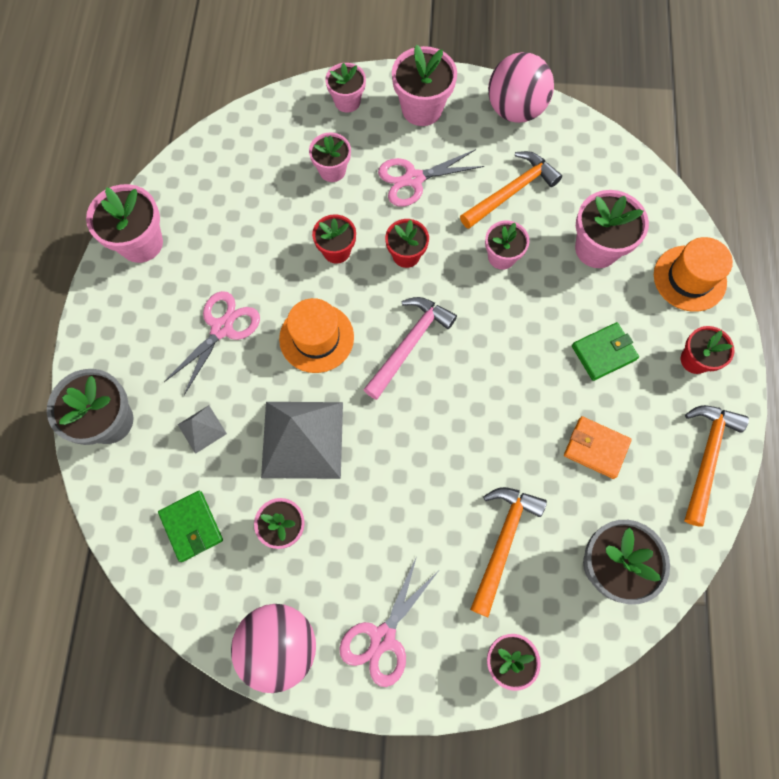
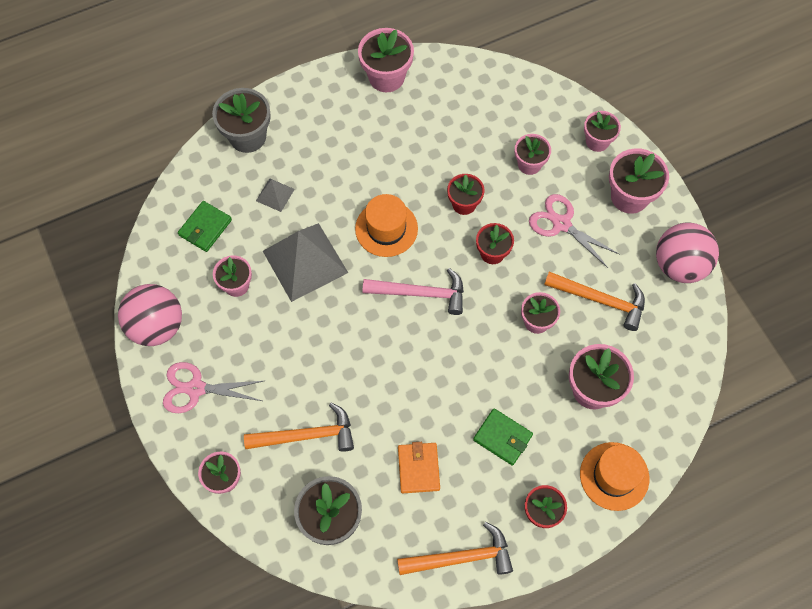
camera: 60 degrees right, 5 degrees down
pink scissors [164,291,260,395] -> none

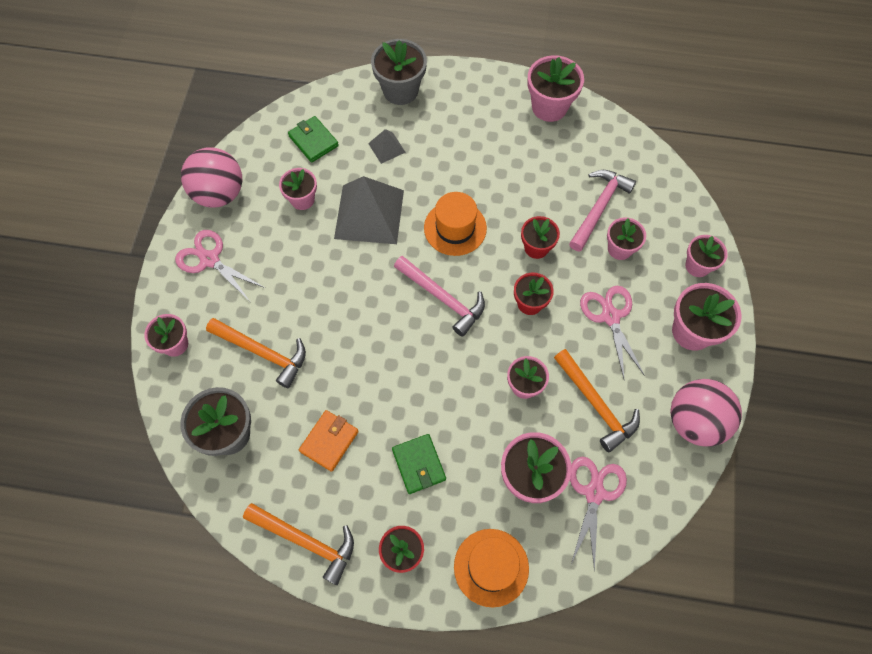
camera: 35 degrees right, 0 degrees up
green wallet [178,201,232,252] -> green wallet turned 75 degrees clockwise [288,116,339,163]
none -> pink hammer [569,170,636,252]
none -> pink scissors [570,456,627,571]

